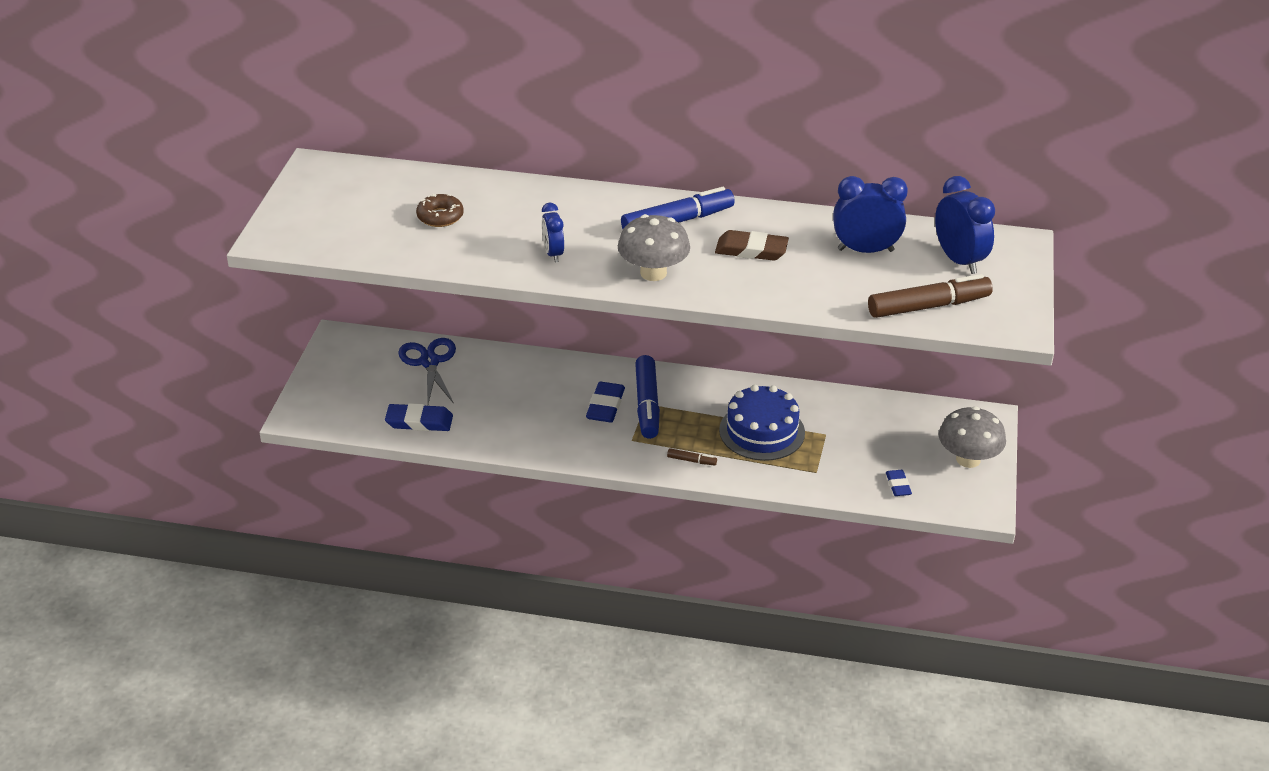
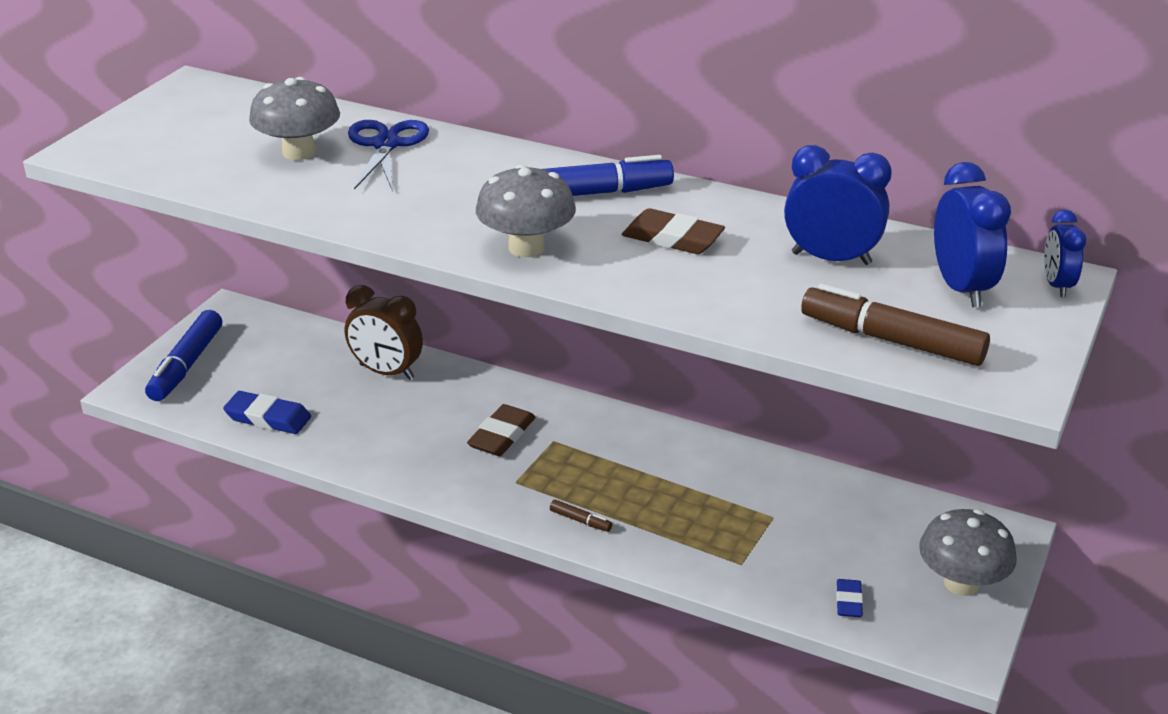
camera: 15 degrees right, 5 degrees down
blue scissors [398,338,456,404] -> blue scissors moved to [348,120,429,192]
brown donut [416,193,464,227] -> grey mushroom [249,77,340,160]
blue clock [542,203,564,262] -> blue clock moved to [1044,210,1087,297]
blue eraser [586,381,625,423] -> brown eraser [467,404,536,456]
blue marker [635,355,660,439] -> blue marker moved to [145,310,222,401]
blue cake [719,385,805,461] -> none
brown marker [868,274,993,318] -> brown marker turned 150 degrees counterclockwise [801,284,990,366]
none -> brown clock [345,285,423,380]

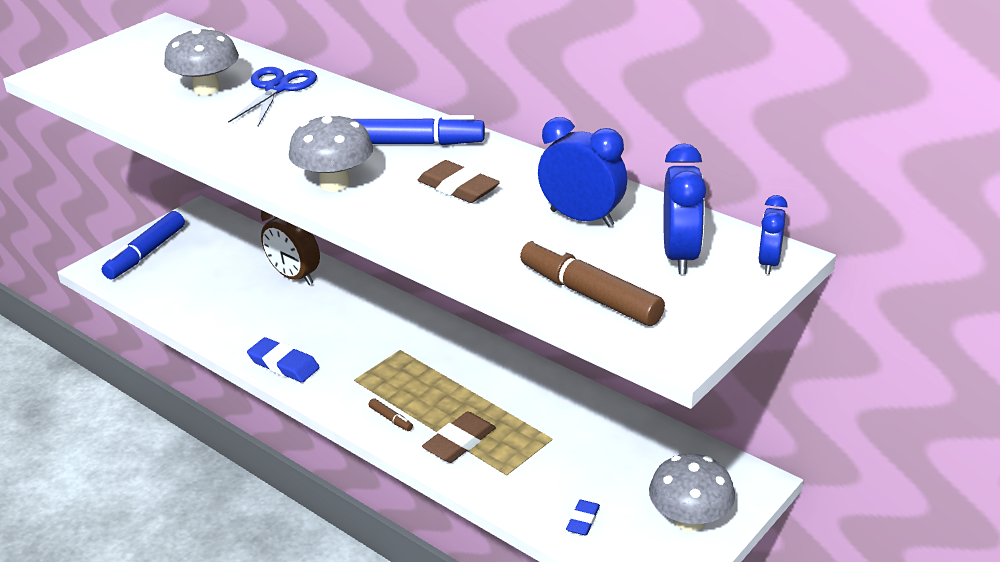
camera: 15 degrees right, 0 degrees up
blue eraser [223,391,311,434] -> blue eraser moved to [247,337,320,383]
brown eraser [467,404,536,456] -> brown eraser moved to [422,412,496,463]

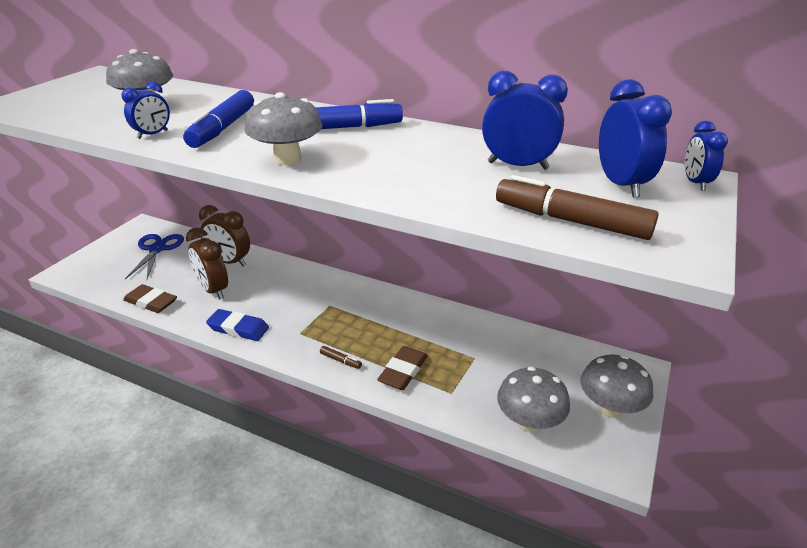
camera: 15 degrees left, 0 degrees up
blue marker [101,211,185,279] -> blue marker moved to [183,90,254,148]
blue scissors [228,67,317,126] -> blue scissors moved to [125,234,184,279]
brown eraser [418,160,500,203] -> brown eraser moved to [123,284,177,313]
blue eraser [566,500,600,536] -> grey mushroom [497,367,570,433]
none -> blue clock [121,81,170,139]
none -> brown clock [186,227,228,299]

